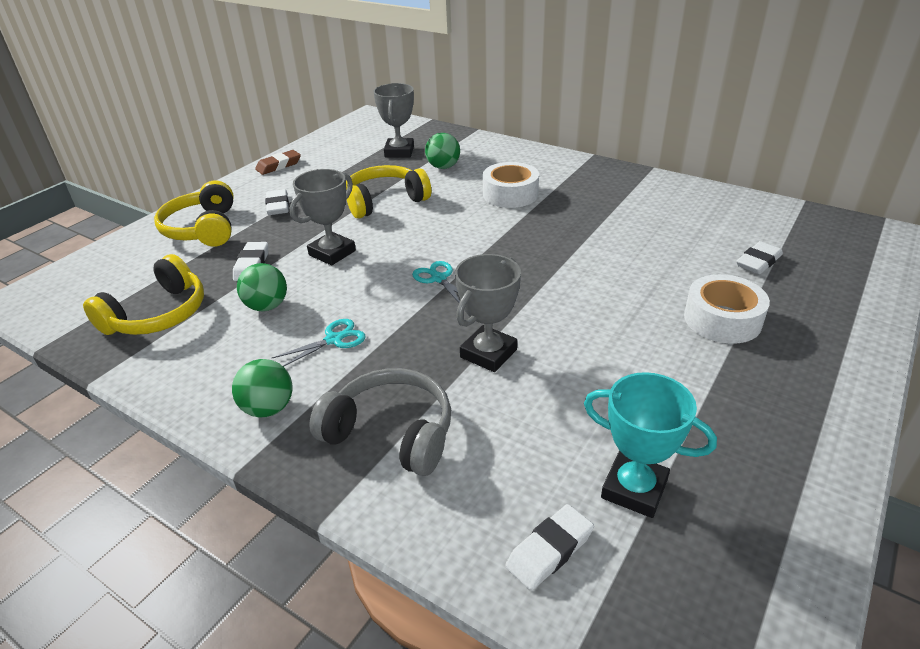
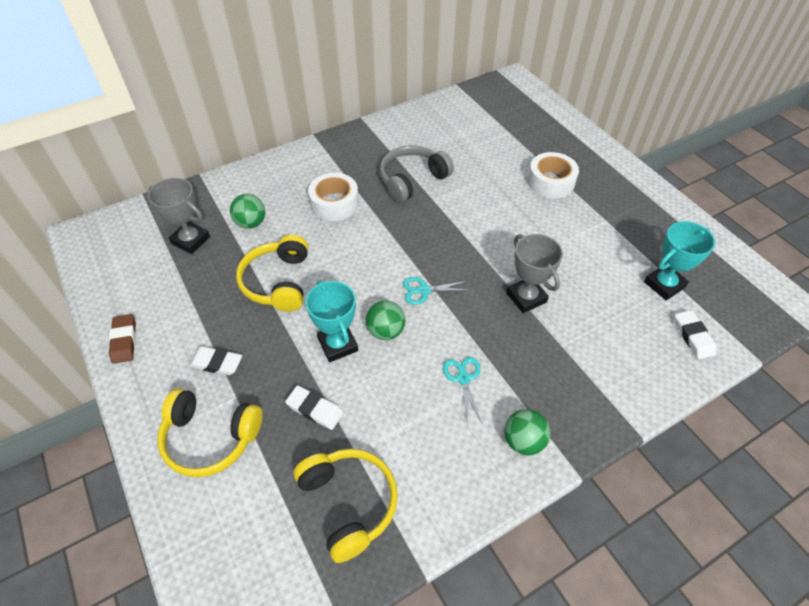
camera: 65 degrees left, 15 degrees up
green ball [237,263,287,311] -> green ball moved to [366,300,405,340]
grey trophy [290,169,356,266] -> turquoise trophy [306,280,358,362]
grey headphones [309,368,451,476] -> grey headphones moved to [380,145,454,203]
white eraser [736,241,783,274] -> none

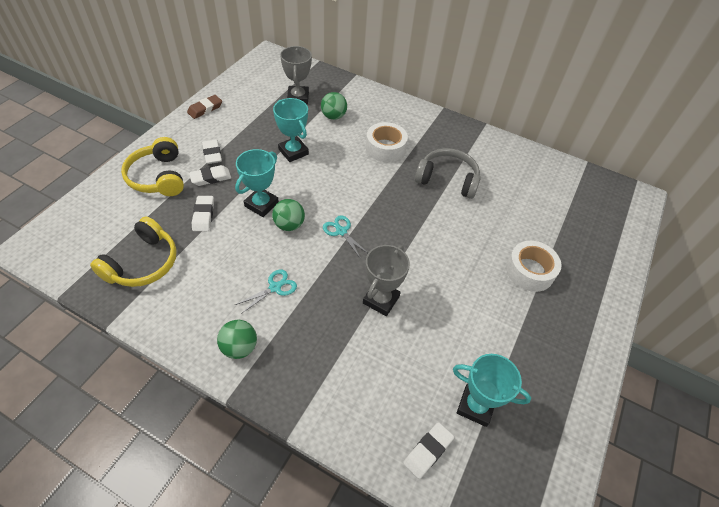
camera: 55 degrees right, 0 degrees up
yellow headphones [236,235,308,312] -> turquoise trophy [273,98,309,162]
none -> white eraser [189,165,231,186]

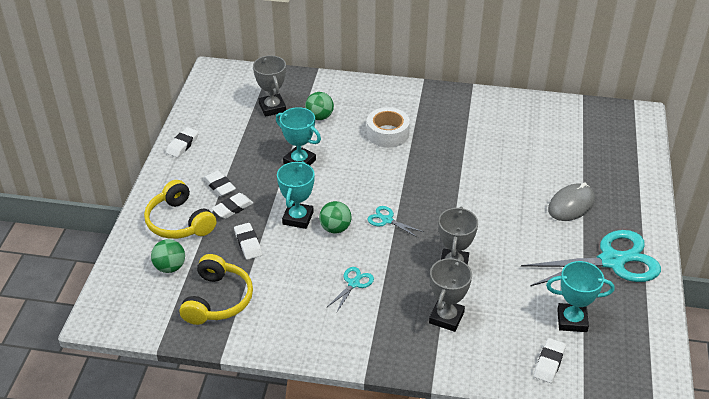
camera: 15 degrees left, 10 degrees down
brown eraser [187,95,222,119] -> white eraser [166,127,199,158]
green ball [217,320,257,359] -> green ball moved to [151,239,185,273]
grey headphones [415,148,481,199] -> none
white tape [506,241,561,292] -> grey mouse [548,182,595,221]
none -> grey trophy [429,258,472,332]
none -> turquoise scissors [521,230,661,286]

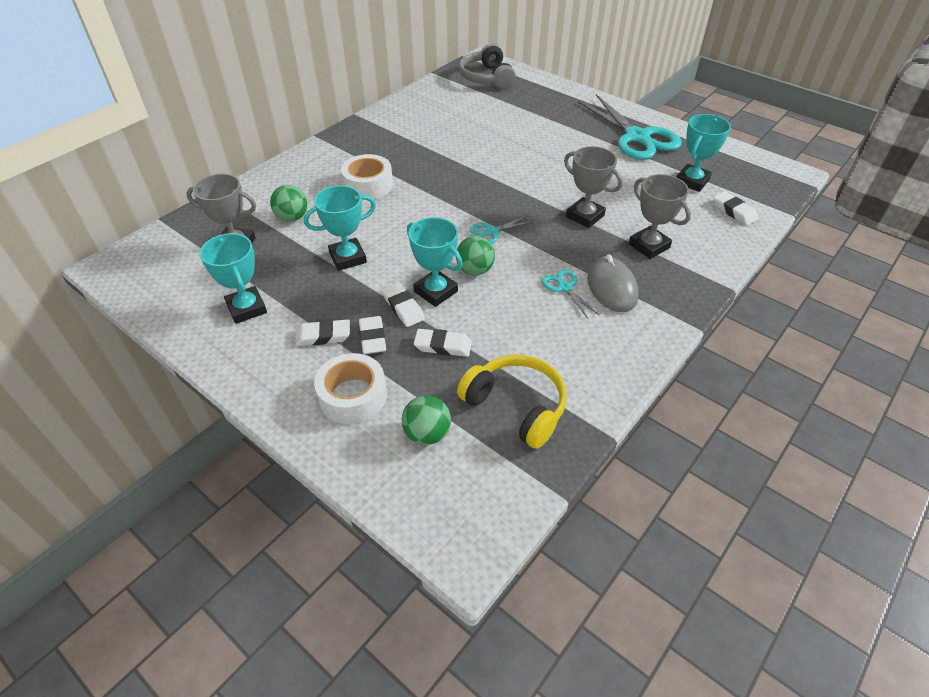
camera: 60 degrees left, 5 degrees up
yellow headphones [144,180,216,239] -> white tape [314,353,387,424]
white eraser [166,127,199,158] -> white eraser moved to [382,282,425,327]
turquoise scissors [521,230,661,286] -> turquoise scissors turned 135 degrees clockwise [578,94,682,160]
grey mouse [548,182,595,221] -> grey mouse moved to [587,255,639,312]
none -> turquoise trophy [200,233,267,324]
none -> grey headphones [459,43,516,89]

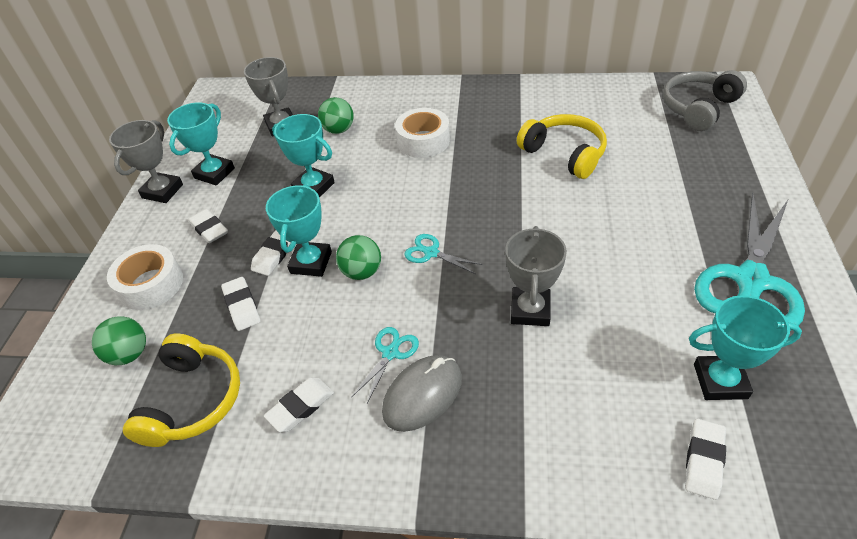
camera: 60 degrees right, 0 degrees up
white eraser [359,316,386,354] -> white eraser moved to [264,378,334,432]
grey trophy [629,174,691,259] -> grey trophy moved to [109,120,183,203]
none -> yellow headphones [517,114,607,179]

